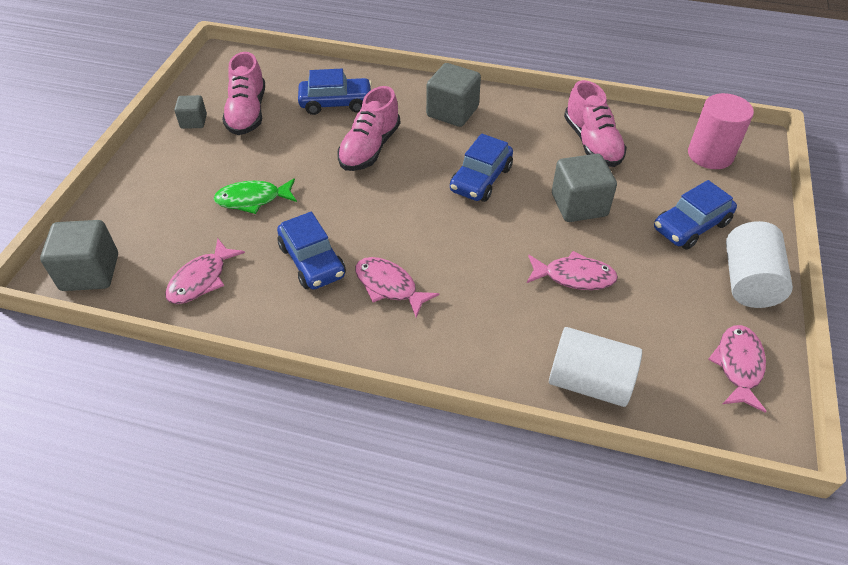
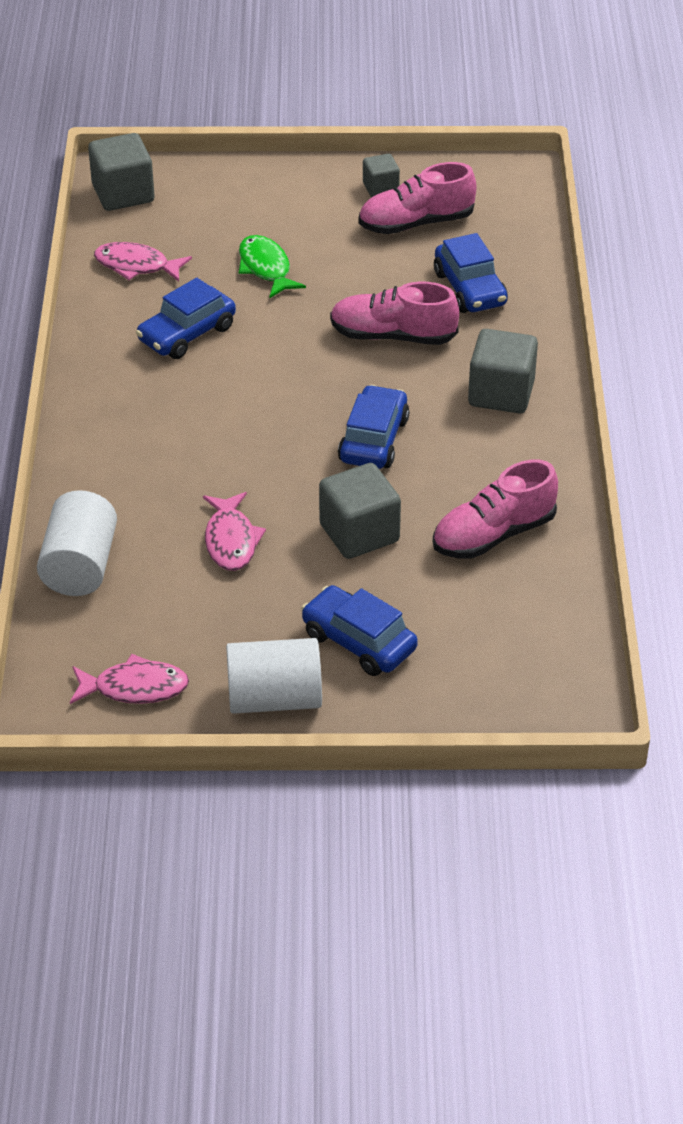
camera: 75 degrees right, 5 degrees down
pink fish [355,257,439,318] -> none
blue car [450,133,513,202] -> blue car turned 90 degrees clockwise [338,385,410,469]
pink cylinder [688,93,754,169] -> none

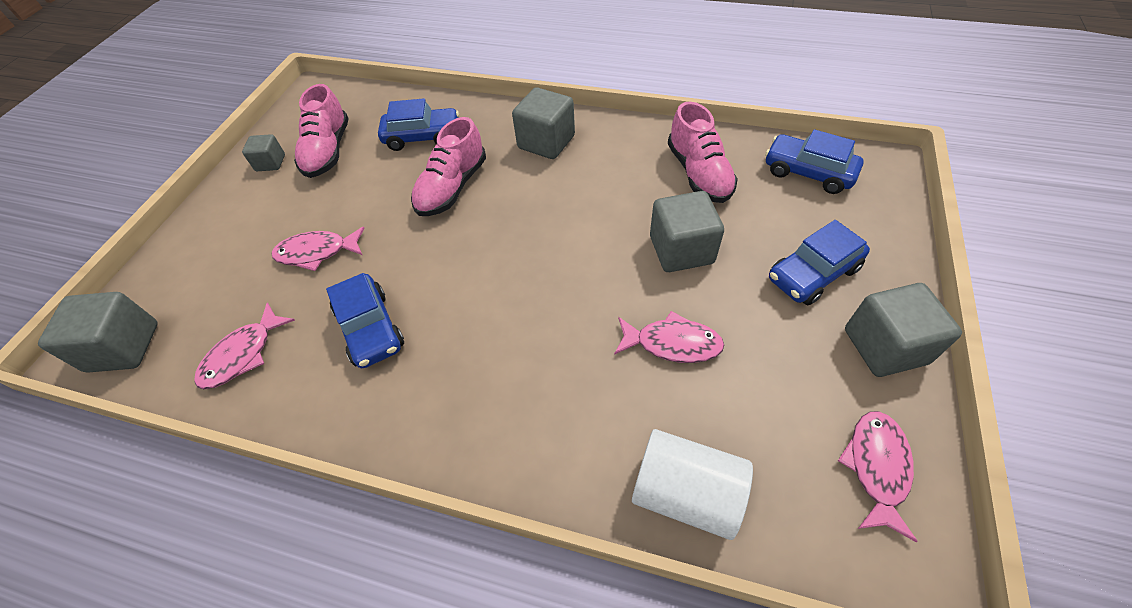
camera: 70 degrees left, 10 degrees up
white cylinder [226,638,322,714] -> grey cube [845,283,962,377]
green fish [239,235,306,298] -> pink fish [271,227,365,271]
blue car [338,385,410,469] -> blue car moved to [765,129,864,194]

